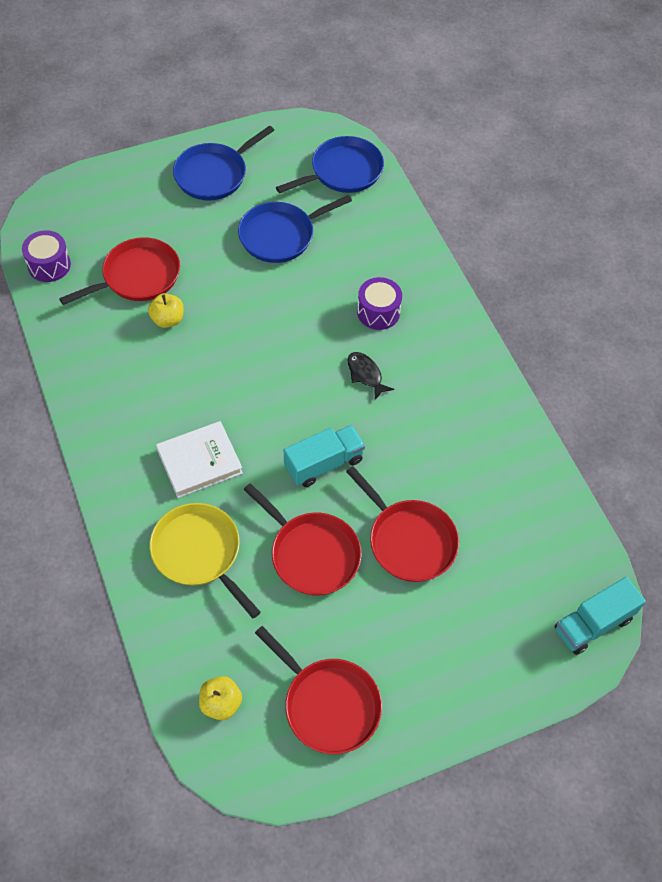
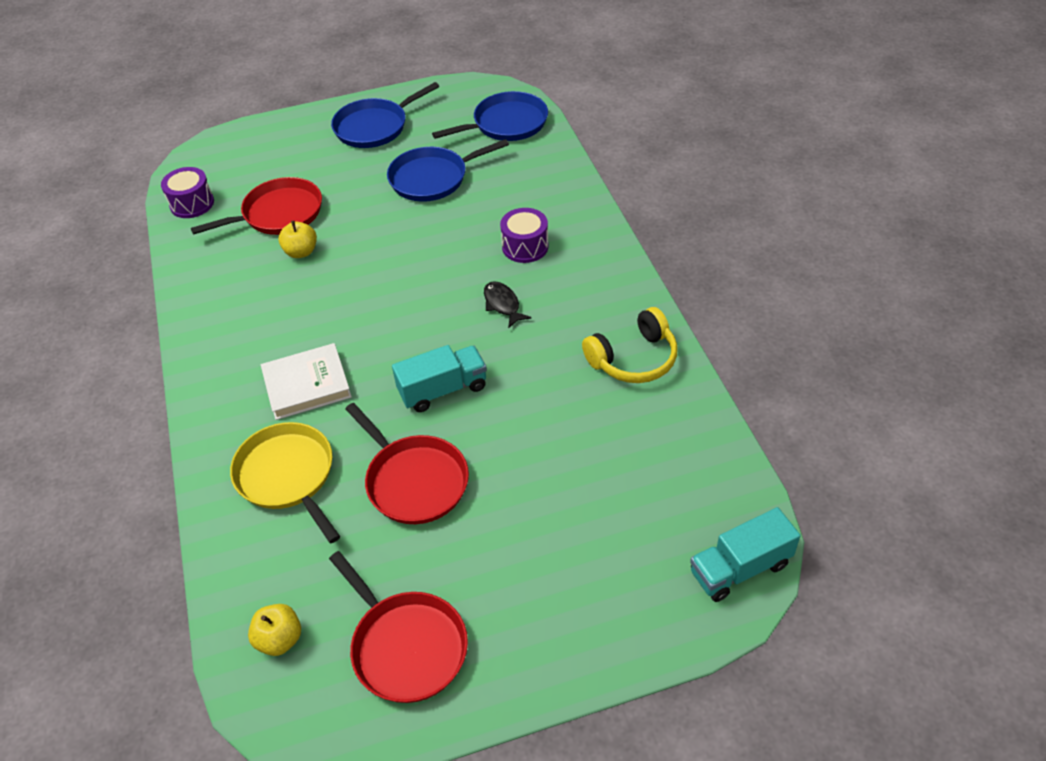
camera: 10 degrees right, 10 degrees down
red pan [346,466,459,582] -> none
none -> yellow headphones [582,307,678,383]

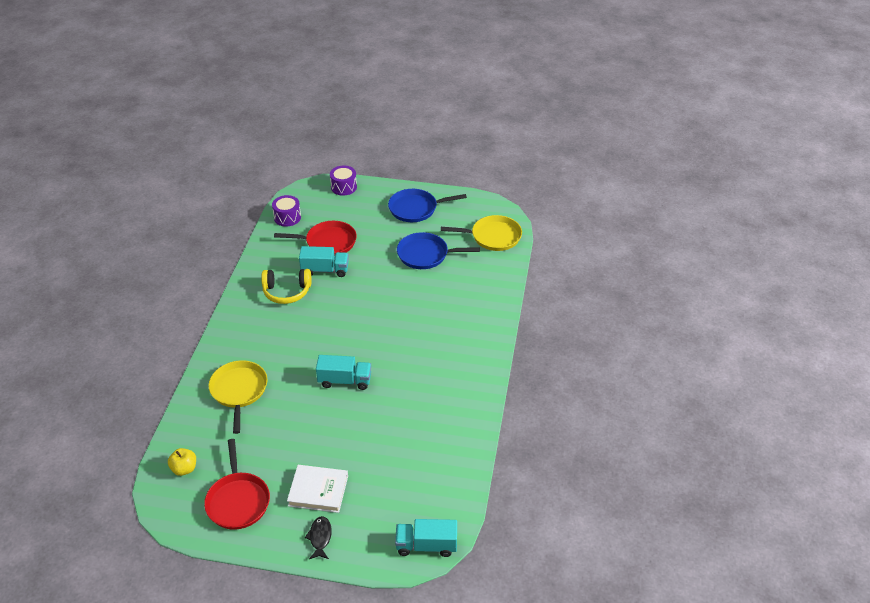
camera: 25 degrees right, 5 degrees down
white book [261,343,352,420] -> white book moved to [287,465,348,513]
yellow apple [278,220,317,258] -> turquoise truck [299,246,349,277]
red pan [345,403,469,524] -> none
blue pan [432,91,548,141] -> yellow pan [441,215,522,251]
black fish [484,281,531,328] -> black fish moved to [305,516,332,559]
purple drum [500,208,549,263] -> purple drum moved to [330,166,357,196]
yellow headphones [582,307,678,383] -> yellow headphones moved to [261,269,311,304]

